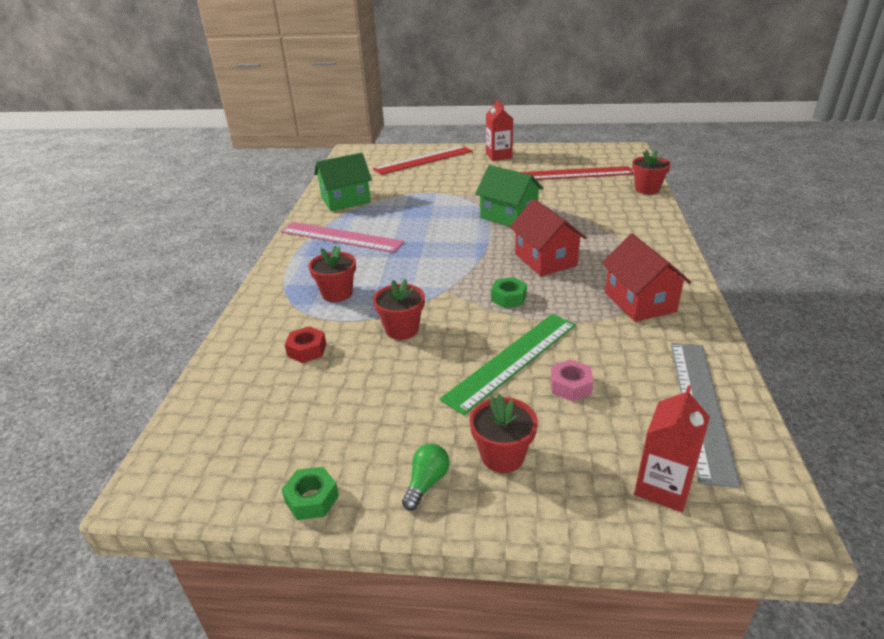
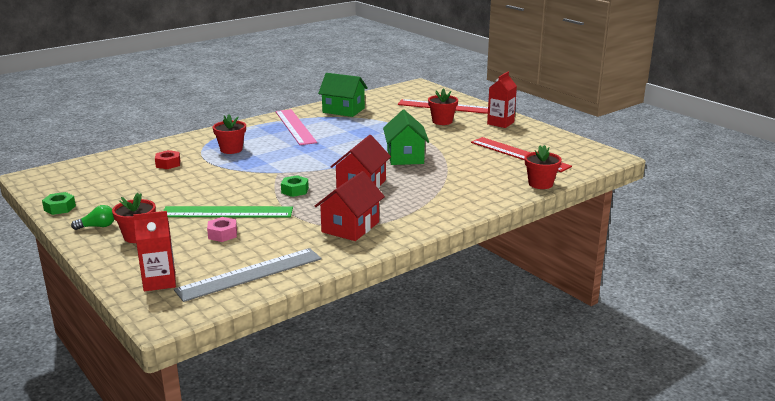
camera: 45 degrees right, 10 degrees down
red flower pot [373,278,425,340] -> red flower pot moved to [428,88,458,125]

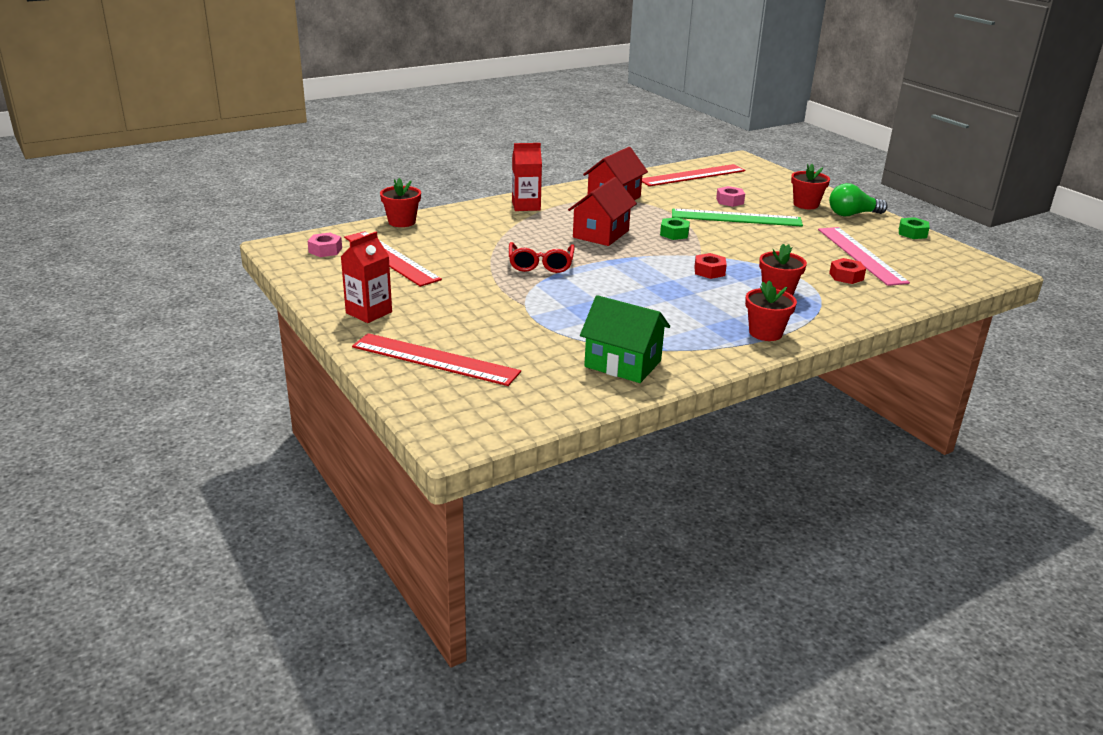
camera: 175 degrees left, 5 degrees up
green light bulb [71,205,114,230] -> green light bulb [829,183,888,216], size x1.54
red carton [133,211,176,291] -> red carton moved to [512,143,542,211]
grey ruler [174,248,322,302] -> red ruler [642,164,745,186]
pink ruler [276,109,317,145] -> pink ruler moved to [818,227,910,286]
green house [383,110,429,165] -> red glasses [509,242,575,273]
red flower pot [428,88,458,125] -> red flower pot moved to [745,280,797,341]
none -> pink nut [308,233,342,257]
none -> red nut [694,253,727,279]

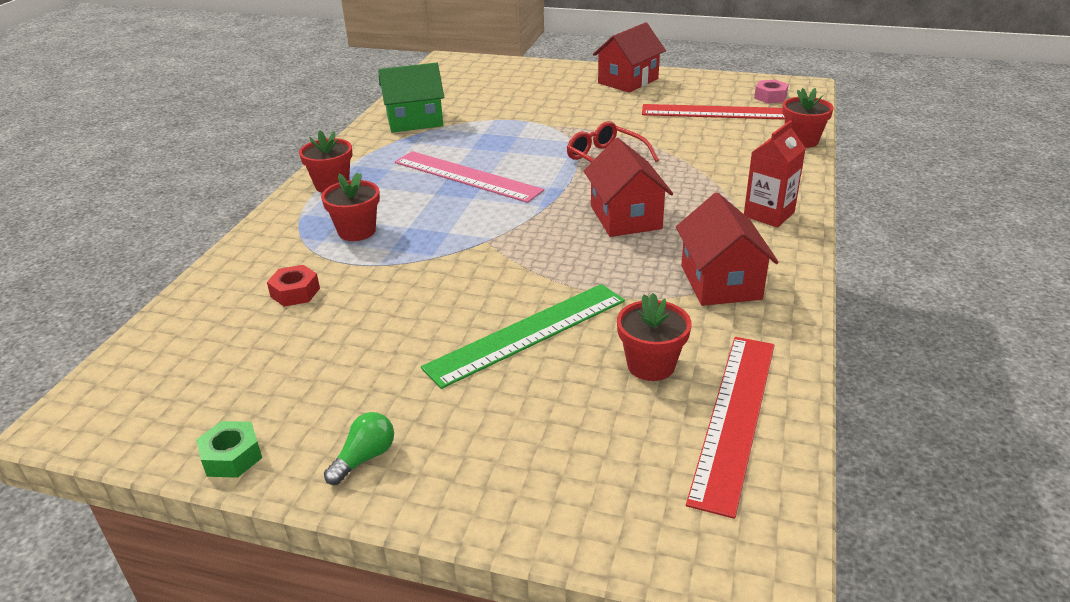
camera: 140 degrees right, 5 degrees up
red carton [341,231,392,323] -> red house [593,22,666,93]
red ruler [352,333,521,386] -> none
green nut [660,217,690,240] -> none
red nut [694,253,727,279] -> none
pink nut [716,186,745,207] -> none
red flower pot [791,164,830,209] -> red flower pot moved to [617,293,692,381]
pink ruler [818,227,910,286] -> pink ruler moved to [395,151,544,203]
green light bulb [829,183,888,216] -> green light bulb [324,412,394,485], size x0.65

